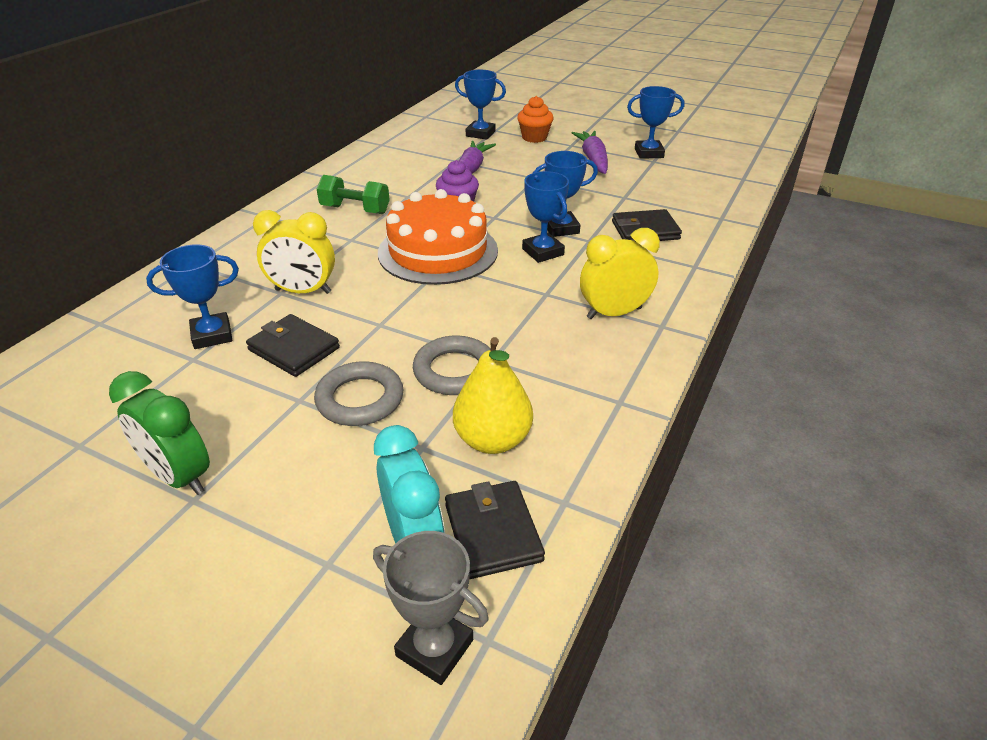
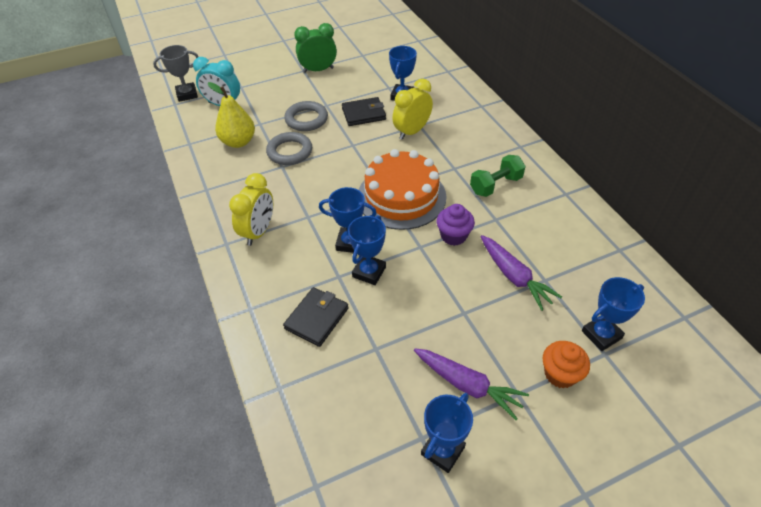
camera: 130 degrees right, 10 degrees up
black wallet [445,481,545,579] -> none

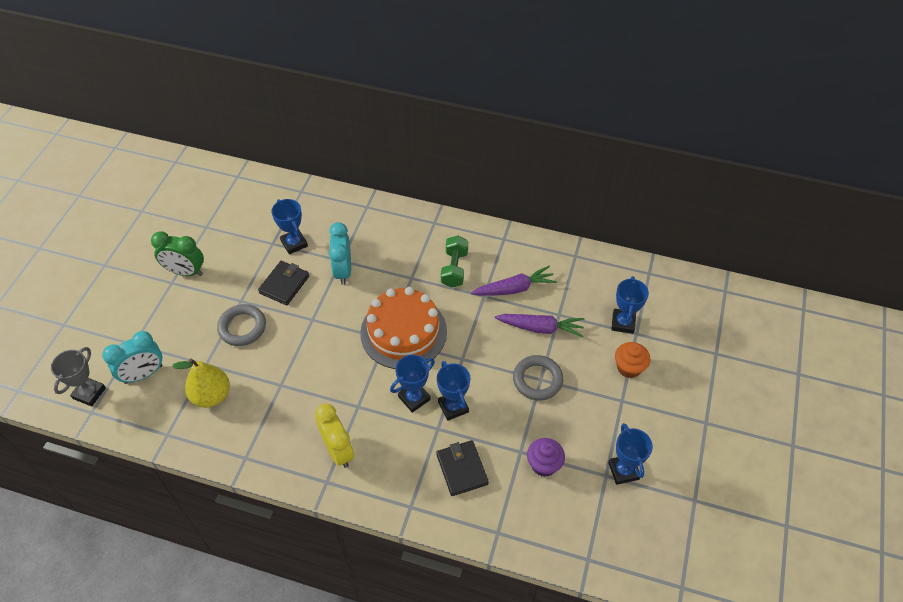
camera: 50 degrees left, 5 degrees up
grey ring [266,132,312,165] -> grey ring moved to [513,355,563,400]
green clock [294,23,337,73] -> green clock turned 105 degrees counterclockwise [151,231,204,276]
yellow clock [392,78,433,140] -> turquoise clock [329,222,351,285]
purple carrot [414,348,529,420] -> purple carrot moved to [471,266,557,296]
purple cupcake [437,204,475,246] -> purple cupcake moved to [527,438,565,477]

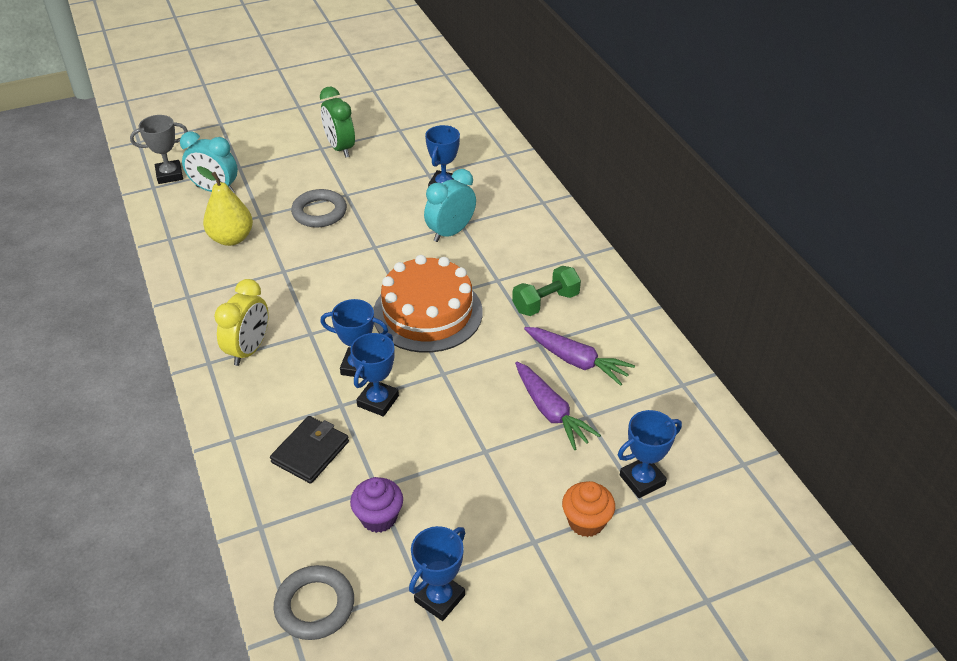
camera: 50 degrees right, 10 degrees down
black wallet [258,261,309,305] -> none
grey ring [513,355,563,400] -> grey ring moved to [274,565,354,640]

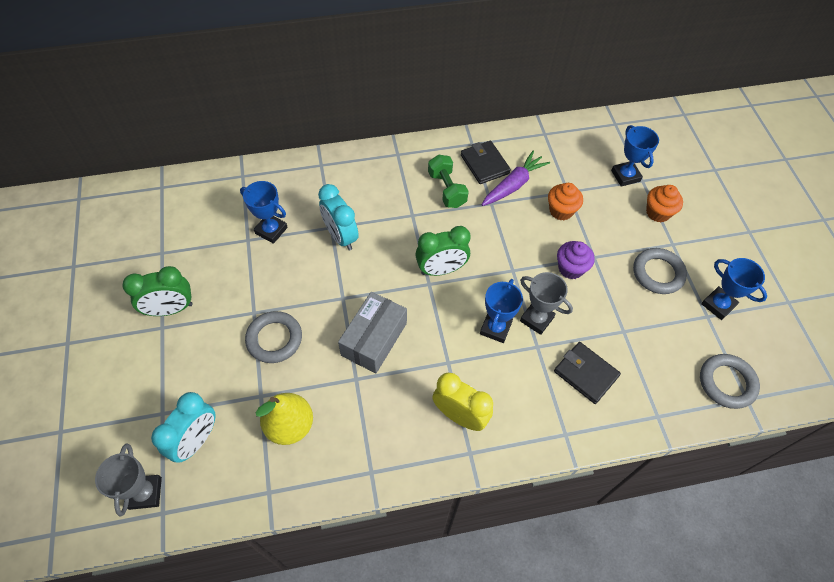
camera: 80 degrees left, 15 degrees up
blue trophy [350,333,399,417] -> grey trophy [520,272,573,335]
purple cupcake [350,477,403,533] -> purple cupcake moved to [557,241,595,279]
orange cake [373,255,483,353] -> green clock [415,226,471,276]
purple carrot [515,362,601,450] -> orange cupcake [548,183,583,220]
none -> grey box [338,292,407,373]
none -> black wallet [461,141,511,184]
none -> grey ring [633,248,687,294]

